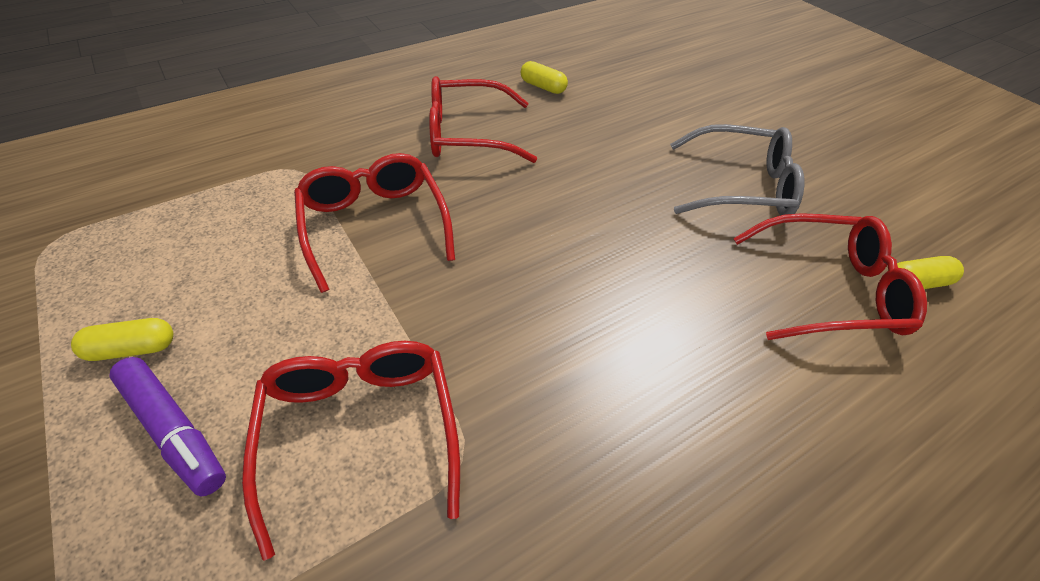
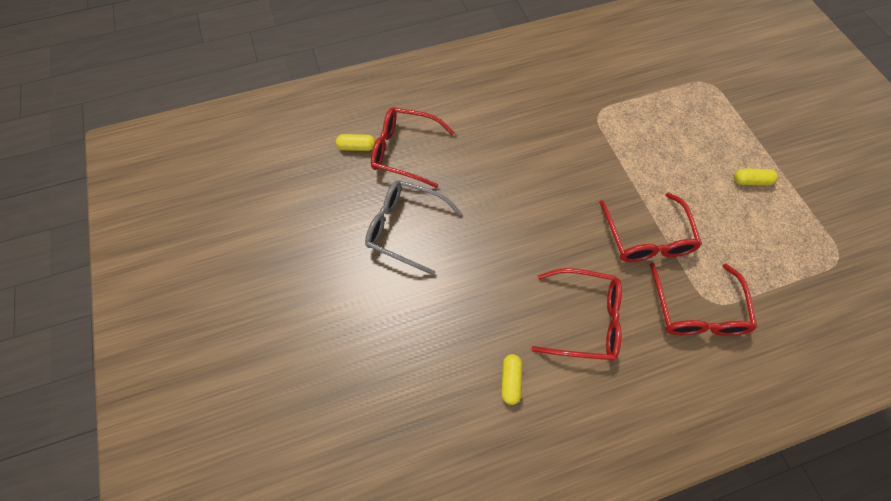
camera: 165 degrees left, 15 degrees up
purple marker [109,357,226,496] -> none
red glasses [242,341,460,561] -> red glasses moved to [650,263,757,336]
yellow capsule [521,61,568,94] -> yellow capsule turned 45 degrees clockwise [501,354,522,405]

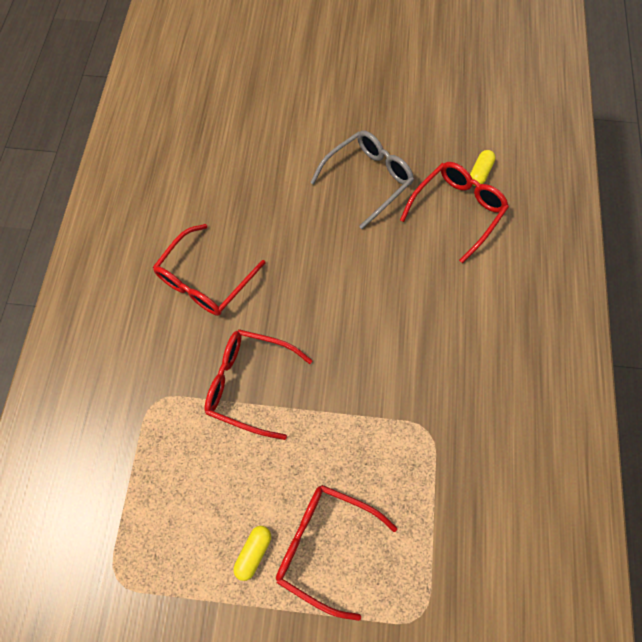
camera: 115 degrees right, 5 degrees up
yellow capsule [501,354,522,405] -> none
red glasses [650,263,757,336] -> red glasses moved to [276,485,397,621]

